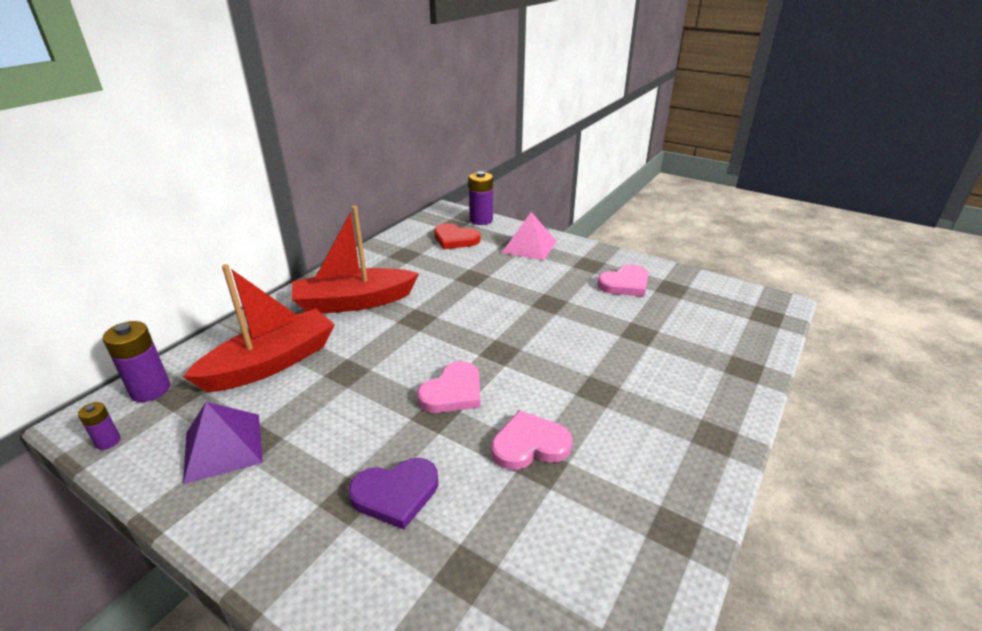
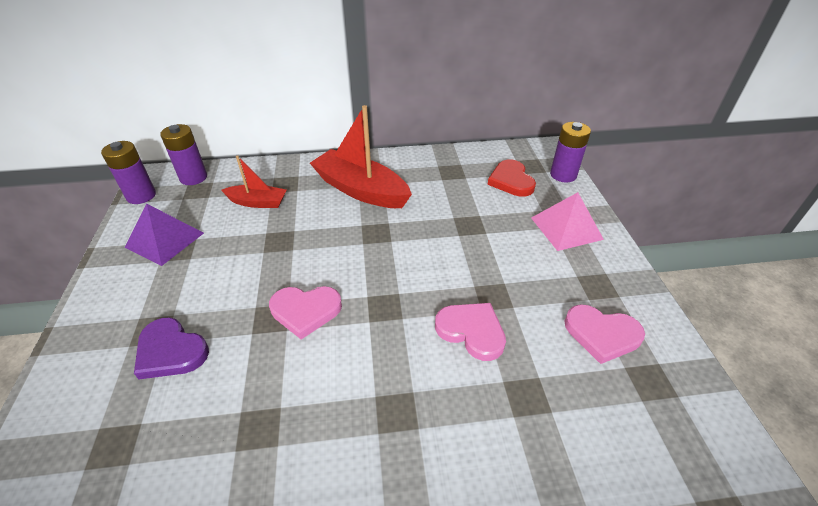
camera: 50 degrees right, 10 degrees up
purple battery [78,402,121,450] -> purple battery [101,141,156,204], size x1.83
red boat [183,264,335,392] -> red boat [221,155,286,208], size x0.56
pink heart [491,410,573,470] -> pink heart moved to [435,303,506,361]

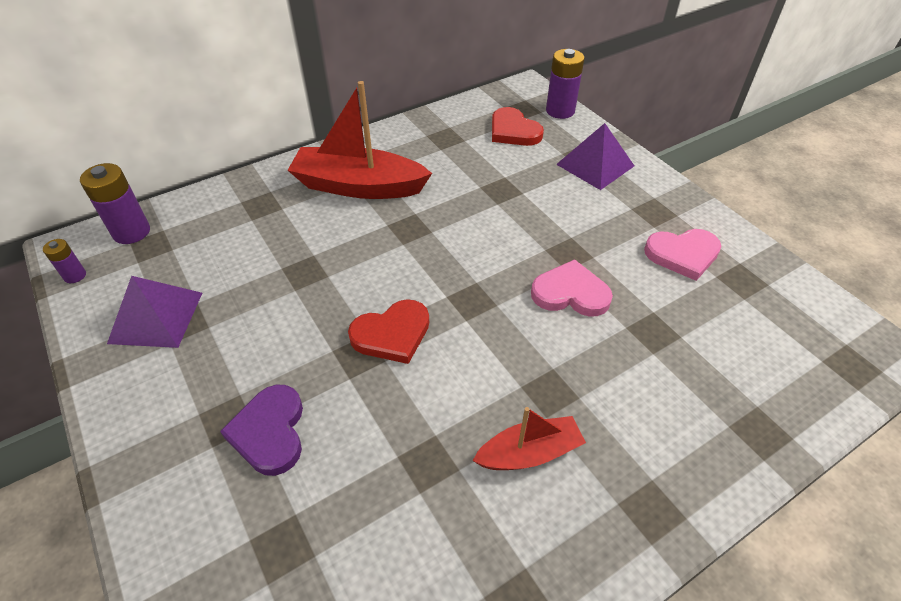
camera: 25 degrees left, 5 degrees up
purple battery [101,141,156,204] -> purple battery [43,239,86,283], size x0.55
purple heart [134,317,209,380] -> purple heart turned 75 degrees clockwise [220,385,303,476]
red boat [221,155,286,208] -> red boat moved to [472,407,586,470]
pink heart [269,286,342,339] -> red heart [348,299,429,364]
pink pyramid [531,192,604,251] -> purple pyramid [556,123,634,190]

